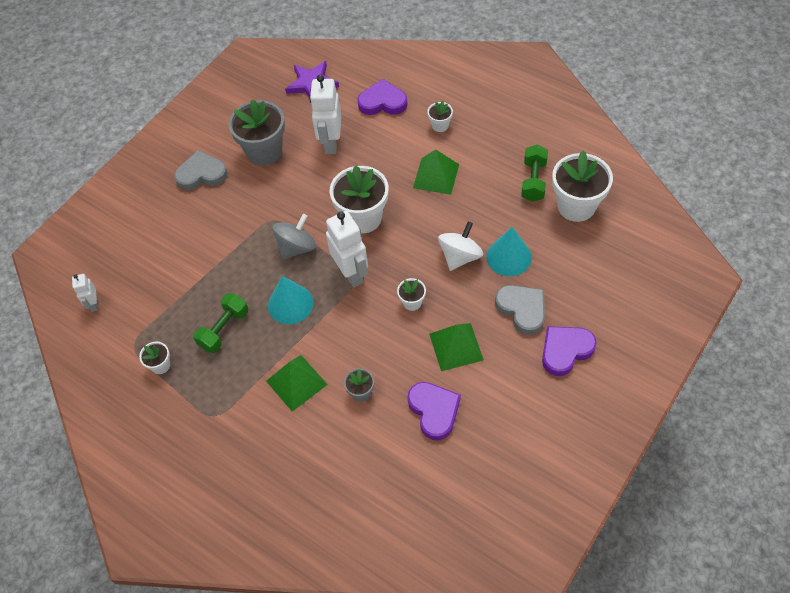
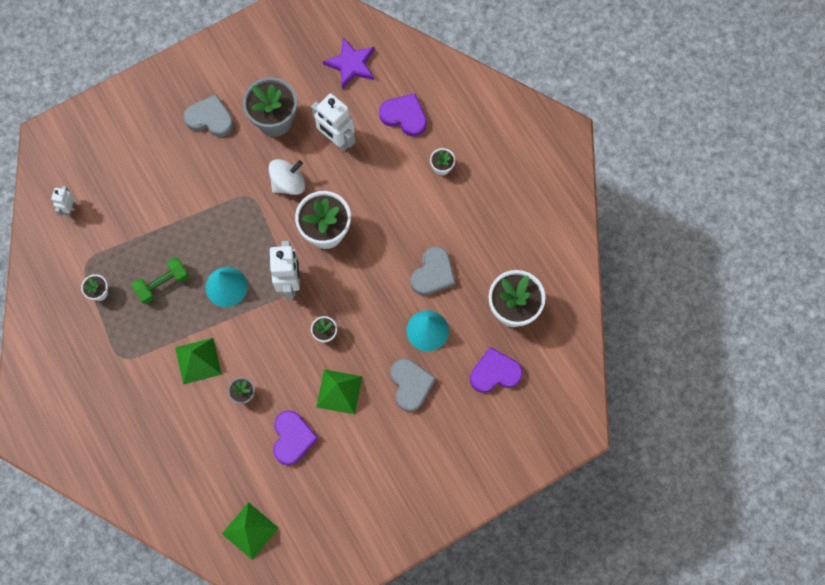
camera: 20 degrees right, 15 degrees up
grey spinning top [272,214,316,260] -> none
white robot [310,74,342,154] -> white robot turned 75 degrees counterclockwise [311,94,355,151]
green pyramid [413,149,459,195] -> green pyramid moved to [222,502,279,560]
white spinning top [438,221,483,271] -> white spinning top moved to [268,159,305,195]
green dumbbell [521,145,548,202] -> none
purple heart [542,326,597,376] -> purple heart moved to [470,347,523,393]
none -> grey heart [411,246,455,296]

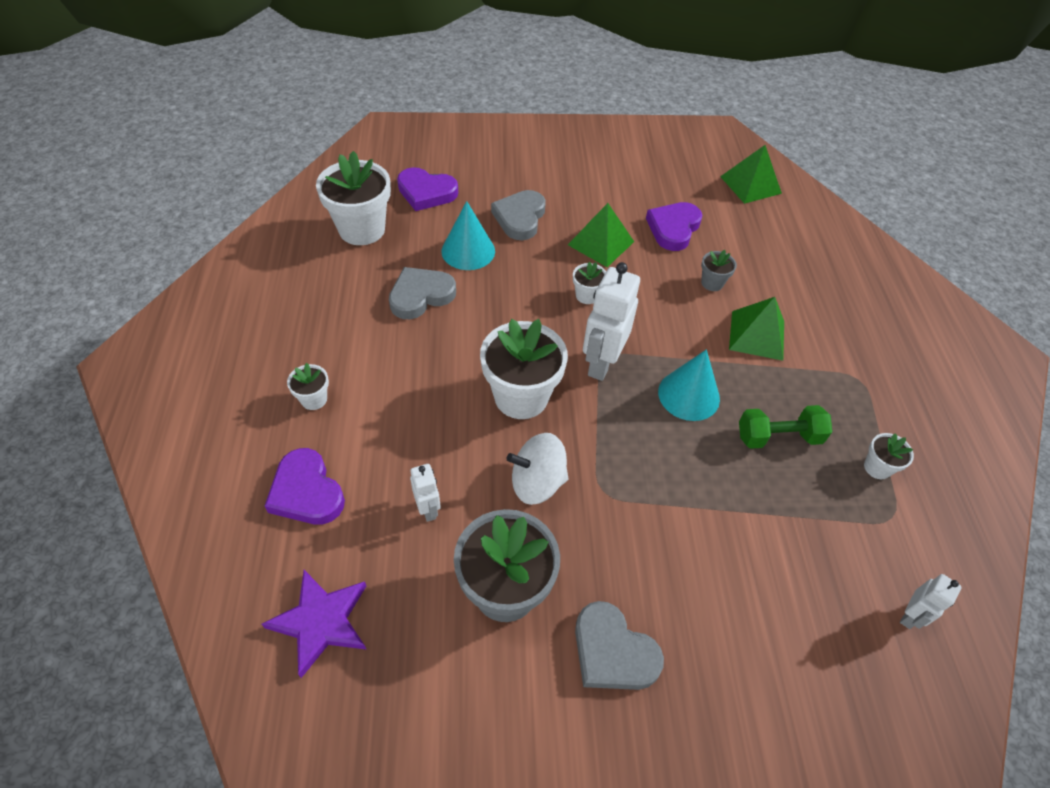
camera: 155 degrees left, 20 degrees down
white robot [311,94,355,151] -> white robot [410,464,441,522], size x0.53

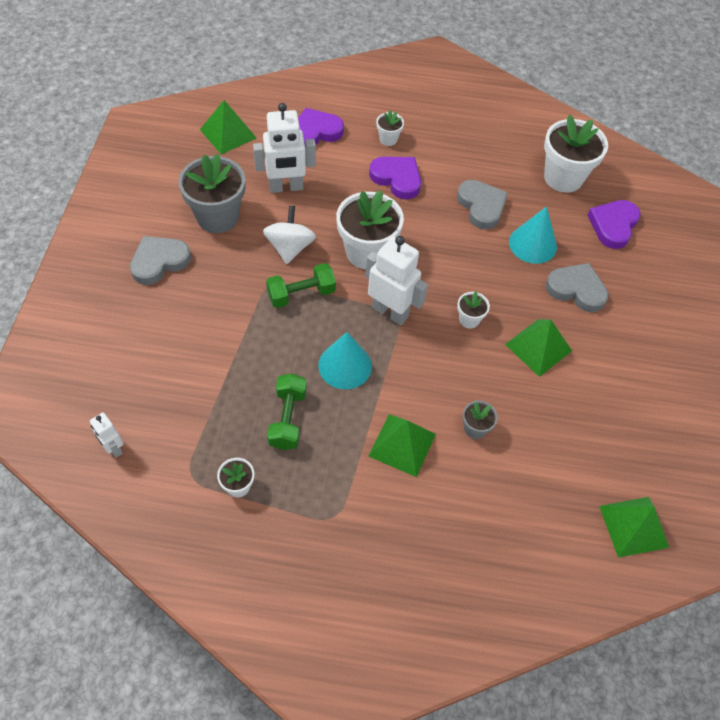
camera: 100 degrees right, 5 degrees up
purple star [262,570,367,678] -> green pyramid [200,100,257,155]
white robot [410,464,441,522] -> white robot [253,103,316,193], size x1.89
purple heart [646,202,702,251] -> purple heart moved to [369,157,421,199]
none -> green dumbbell [266,263,336,308]

